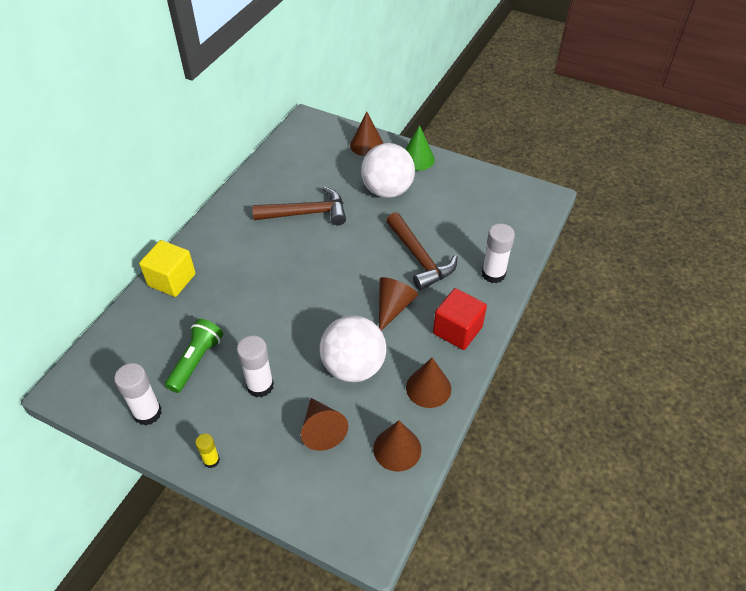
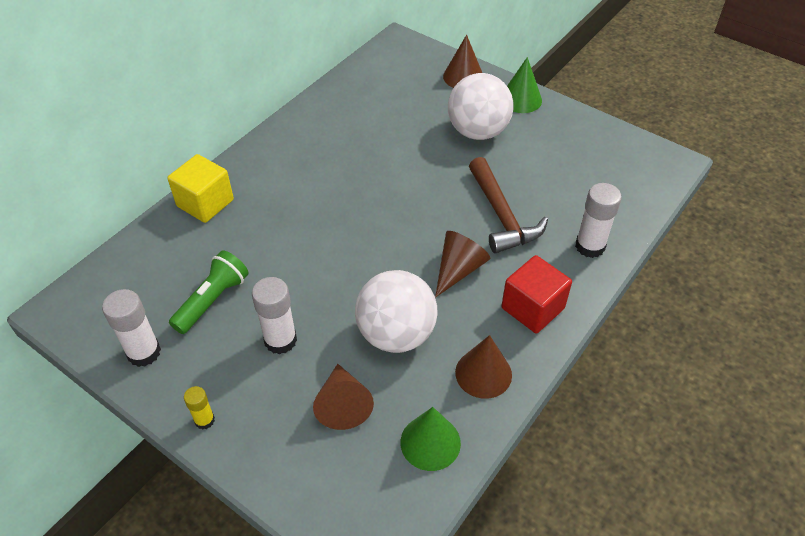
camera: 10 degrees right, 0 degrees up
brown hammer [252,186,346,225] -> none
brown cone [373,420,421,471] -> green cone [400,407,461,471]

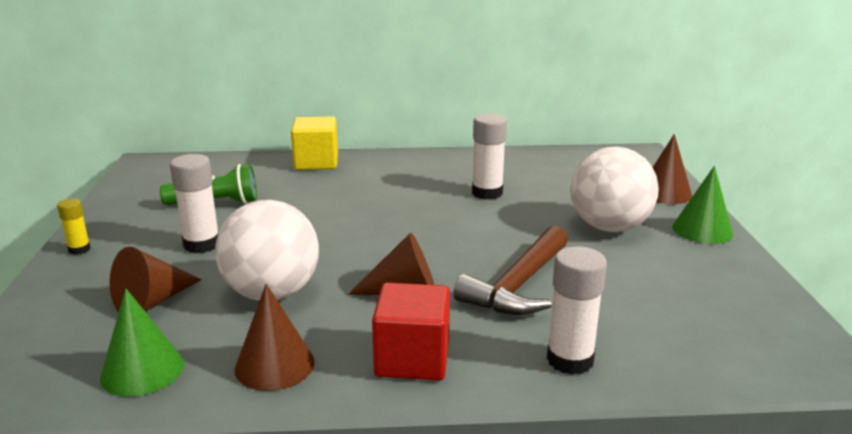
camera: 50 degrees right, 25 degrees down
white glue stick [102,289,161,367] -> white glue stick moved to [472,113,507,200]

